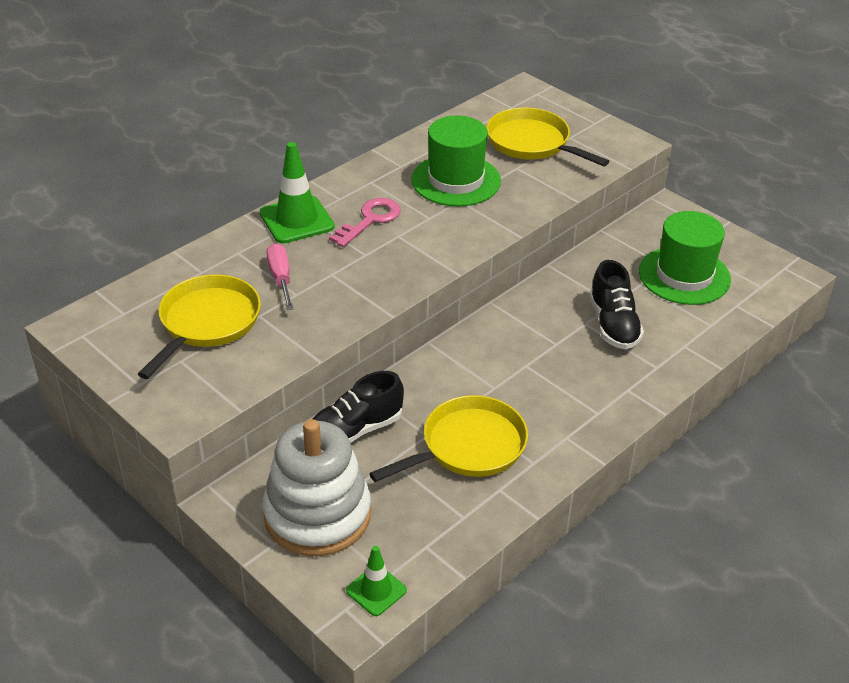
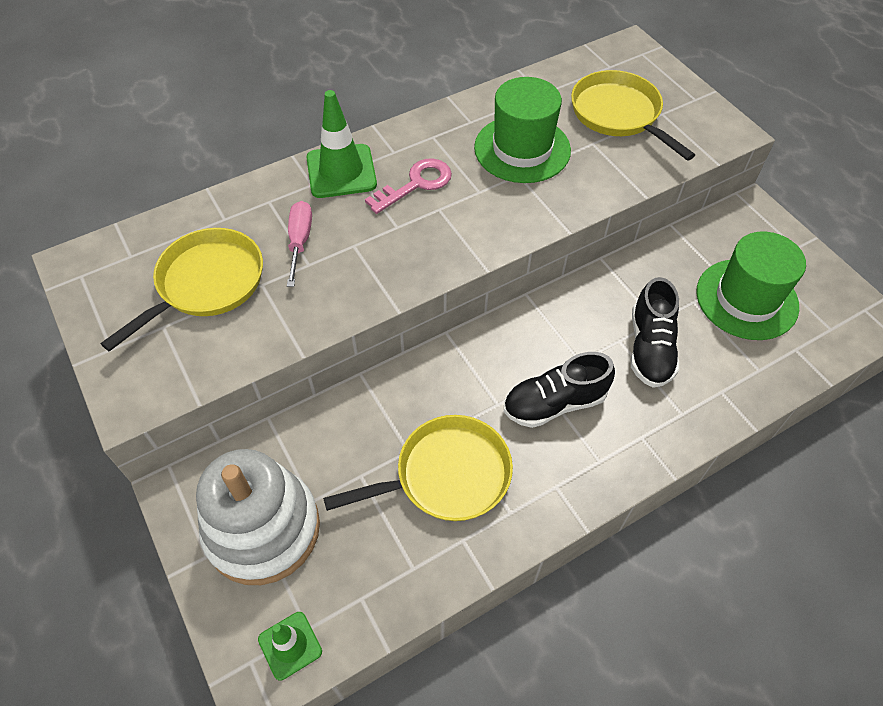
camera: 15 degrees right, 15 degrees up
black shoe [313,371,404,443] -> black shoe moved to [504,352,615,428]

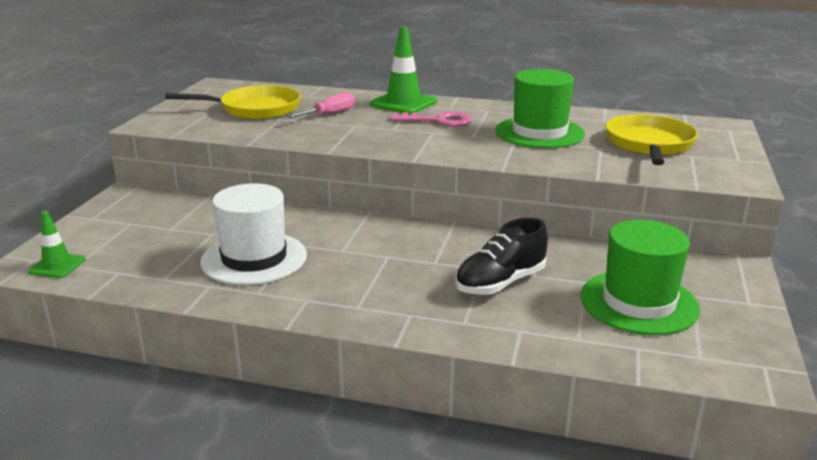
camera: 45 degrees right, 30 degrees down
white stacking toy [196,449,320,585] -> none
yellow pan [323,415,513,521] -> white hat [200,183,307,285]
black shoe [504,352,615,428] -> none

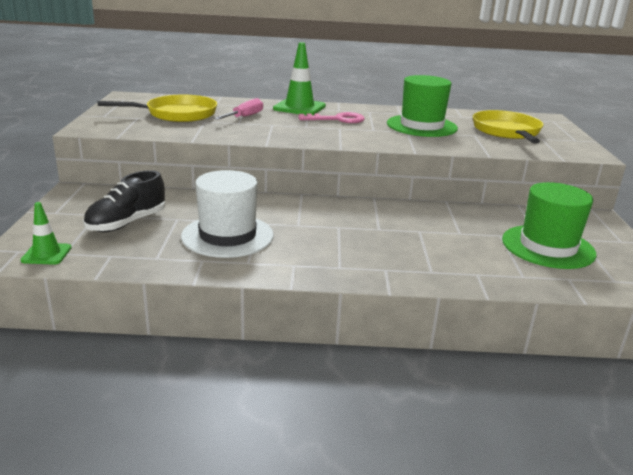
camera: 15 degrees left, 0 degrees up
black shoe [455,218,548,295] -> black shoe moved to [83,170,165,232]

